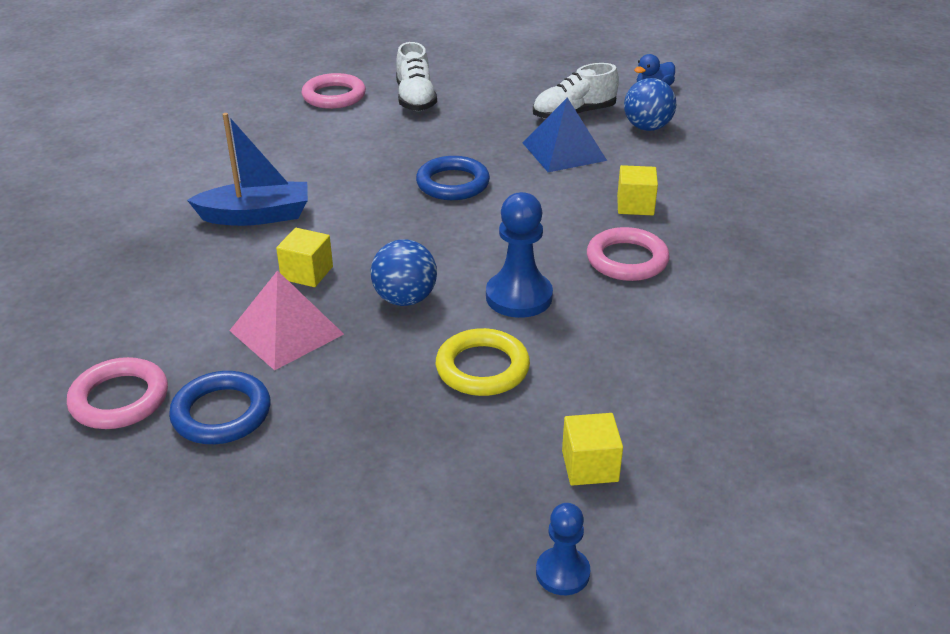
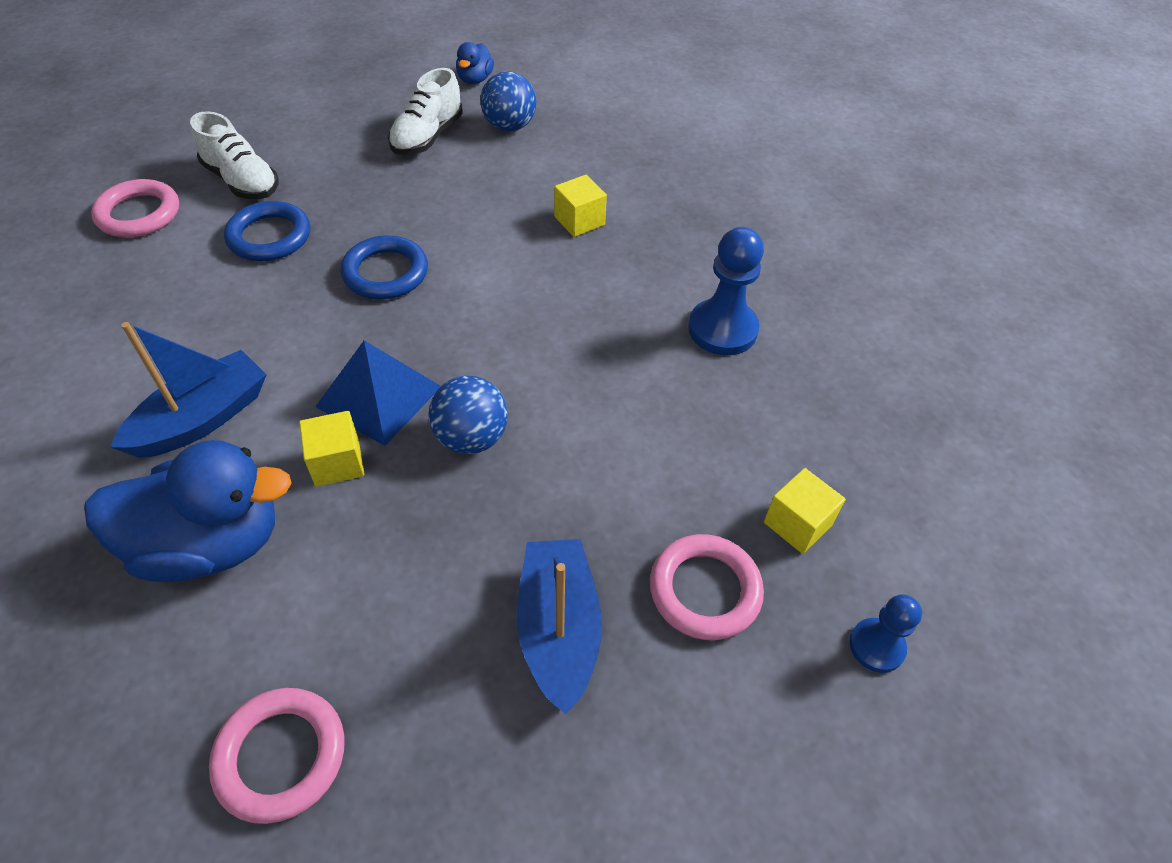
camera: 40 degrees left, 15 degrees up
blue ring [169,371,270,444] -> blue ring moved to [224,201,310,261]
pink pyramid [229,270,344,370] -> none
yellow ring [436,328,530,396] -> none
blue pawn [486,192,553,318] -> blue pawn moved to [688,227,764,355]
blue pyramid [523,98,607,172] -> blue pyramid moved to [315,340,441,446]
pink ring [587,227,670,281] -> pink ring moved to [650,534,764,640]
none -> blue duck [84,440,292,582]
none -> blue boat [516,539,602,715]

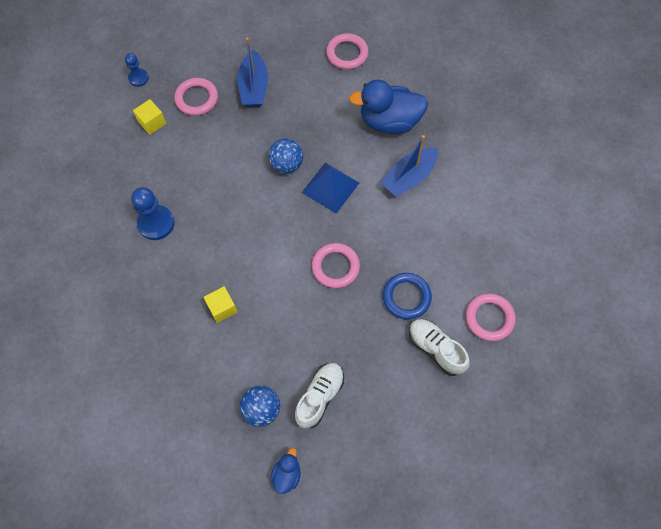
camera: 175 degrees left, 15 degrees up
yellow cube [299,411,364,487] -> none
blue ring [340,235,428,299] -> pink ring [312,243,360,288]

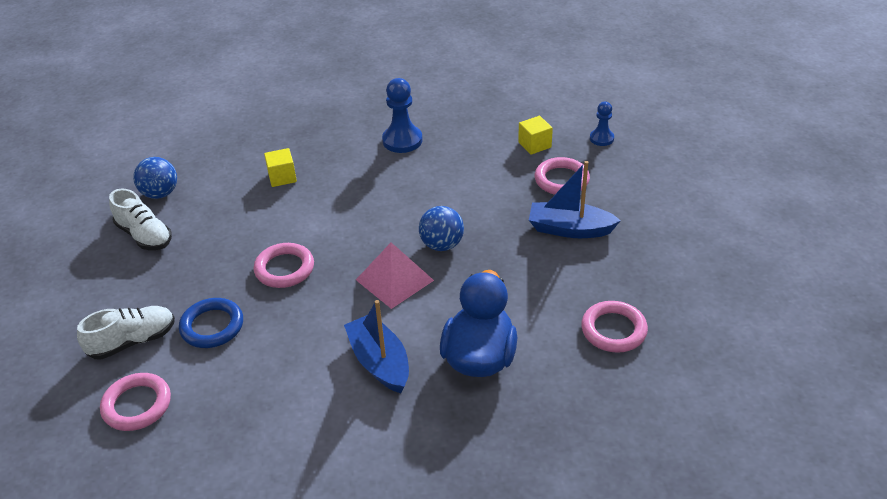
camera: 105 degrees right, 25 degrees down
blue duck [270,448,301,494] -> none
blue pyramid [302,162,359,214] -> pink pyramid [356,242,434,309]

